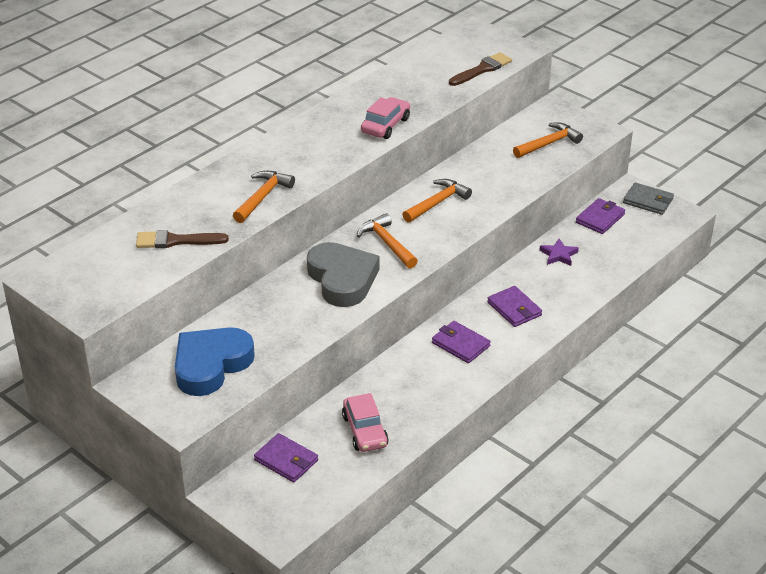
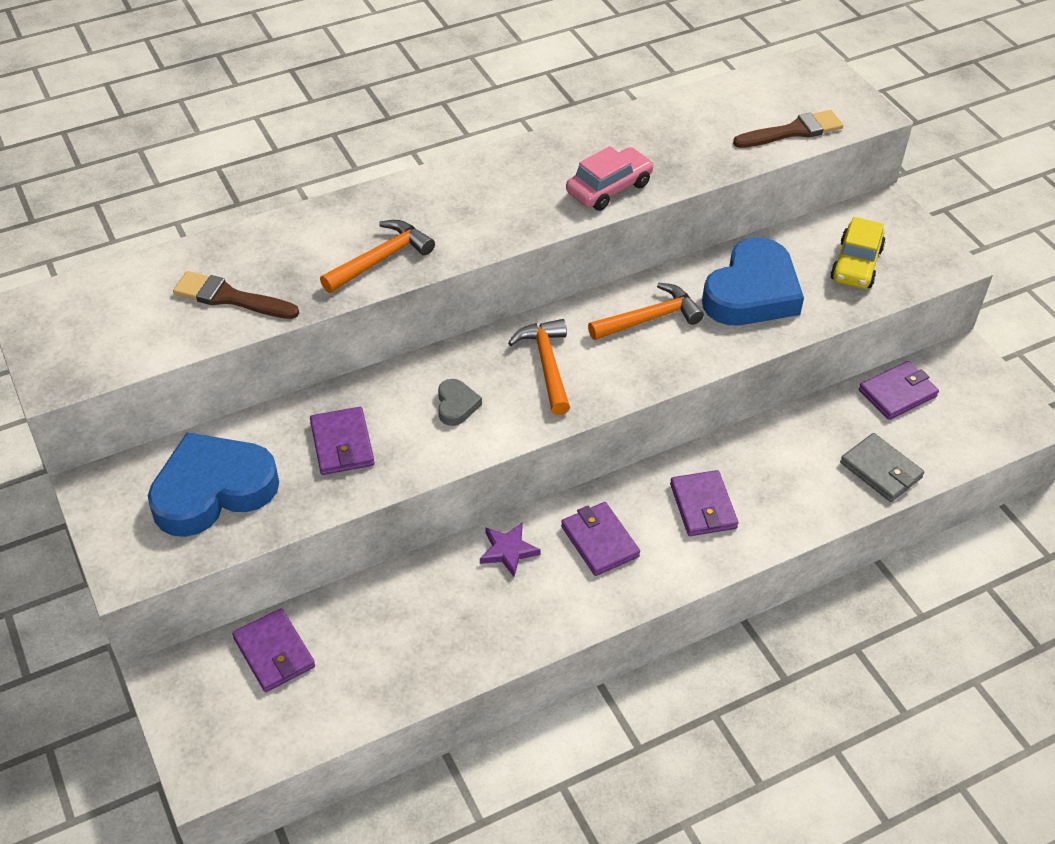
camera: 20 degrees right, 10 degrees up
grey heart [307,242,379,307] -> grey heart [438,379,482,426], size x0.44
pink car [342,393,389,452] -> none
orange hammer [513,122,583,158] -> yellow car [830,217,885,289]
purple star [539,239,579,266] -> purple star moved to [480,523,541,577]
grey wallet [623,182,674,215] -> grey wallet moved to [840,433,924,502]
none -> purple wallet [310,407,375,475]
none -> blue heart [702,237,804,326]

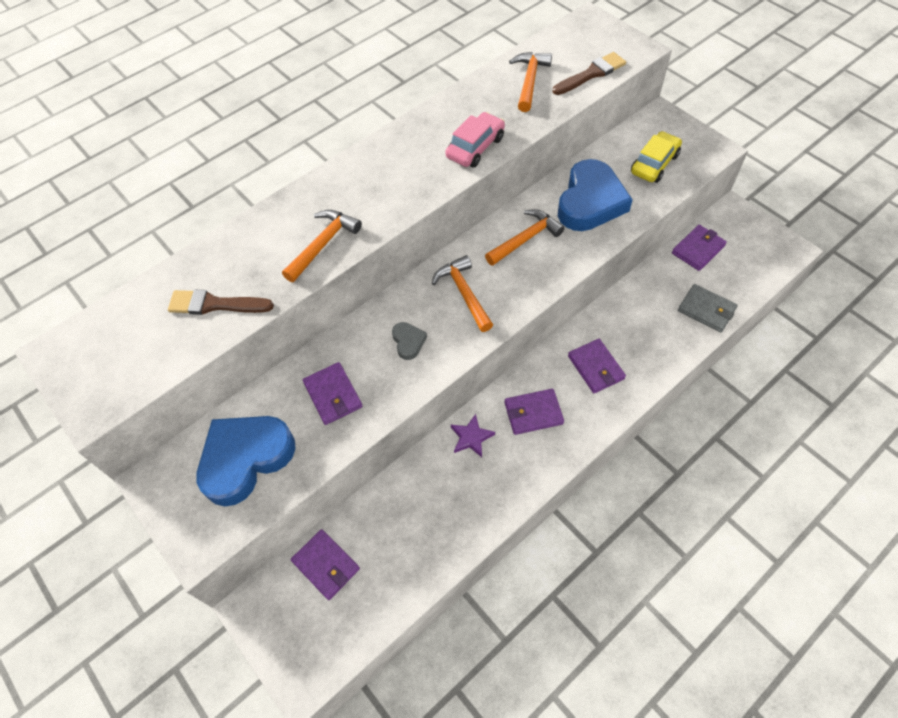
camera: 10 degrees left, 10 degrees up
purple wallet [561,502,640,576] -> purple wallet turned 60 degrees counterclockwise [505,389,564,435]
yellow car [830,217,885,289] -> yellow car turned 150 degrees counterclockwise [631,131,682,183]
none -> orange hammer [509,52,552,112]

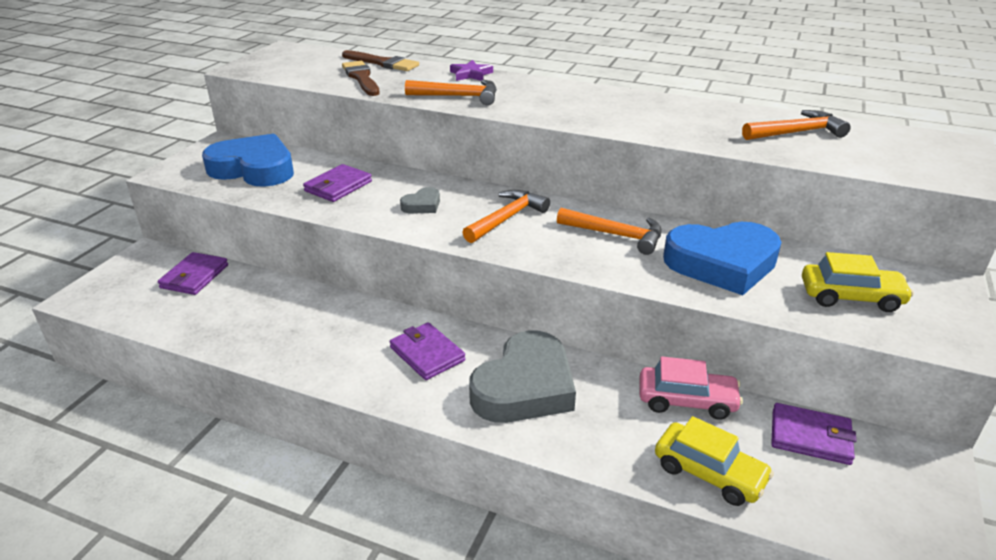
camera: 60 degrees right, 25 degrees down
pink car [445,112,505,167] -> pink car moved to [639,357,743,420]
purple star [451,414,495,457] -> purple star moved to [450,60,493,81]
brown brush [553,52,626,95] -> brown brush moved to [342,50,419,71]
purple wallet [568,339,626,393] -> grey heart [469,330,576,423]
grey wallet [678,284,738,332] -> yellow car [655,416,774,506]

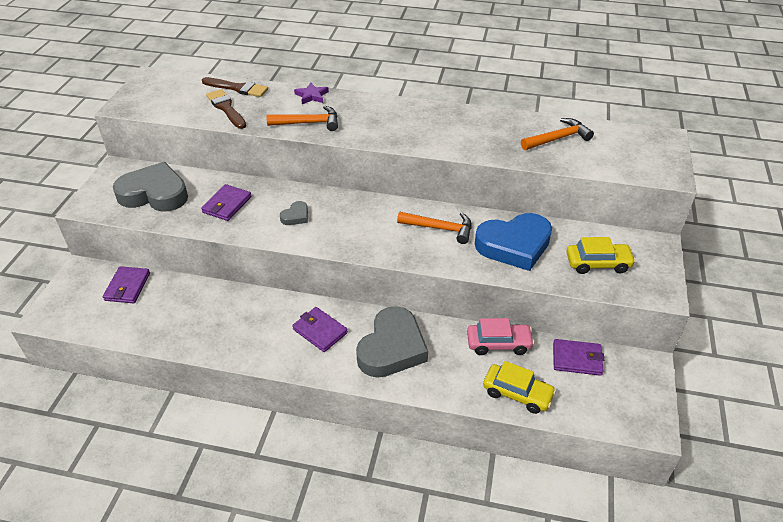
camera: 10 degrees left, 10 degrees up
blue heart [202,134,294,187] -> grey heart [113,162,188,212]
orange hammer [462,189,550,243] -> none

